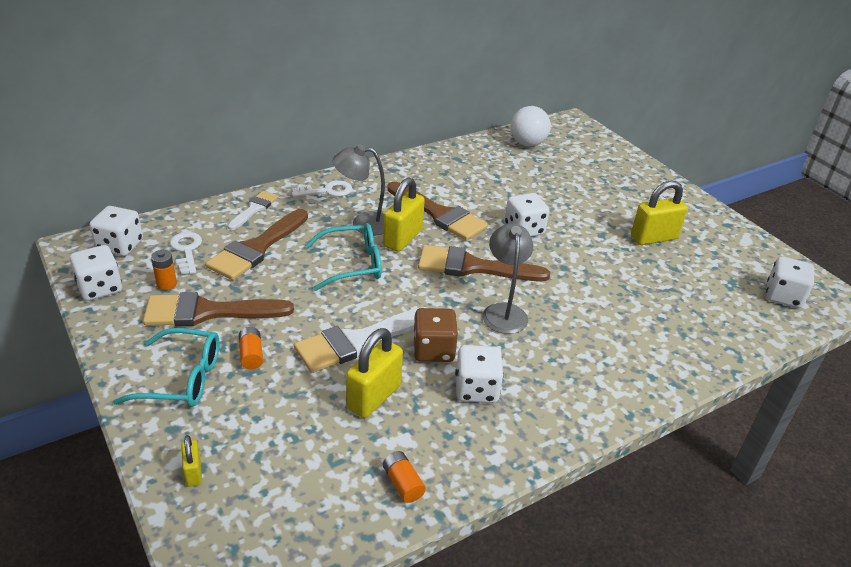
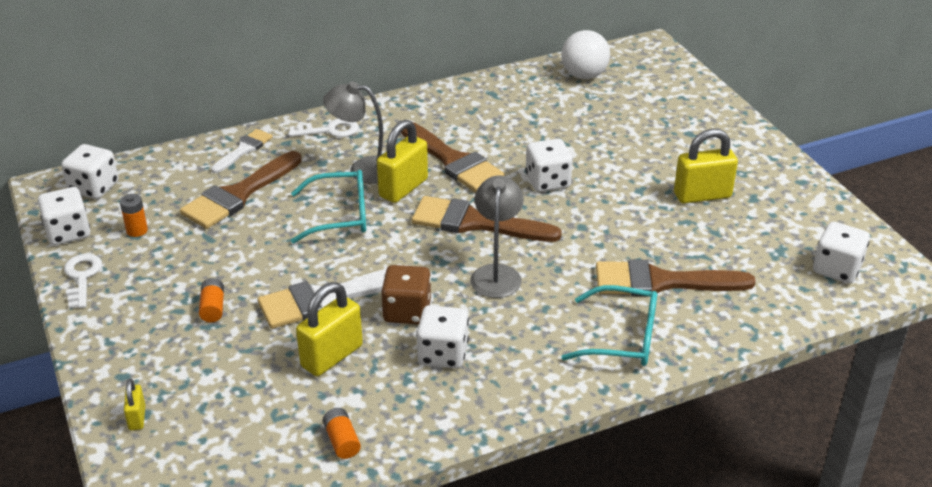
camera: 10 degrees right, 0 degrees up
turquoise glasses [113,328,219,407] -> turquoise glasses moved to [561,285,657,366]
brown brush [143,292,294,326] -> brown brush moved to [596,259,756,296]
white key [170,232,202,274] -> white key moved to [64,254,102,309]

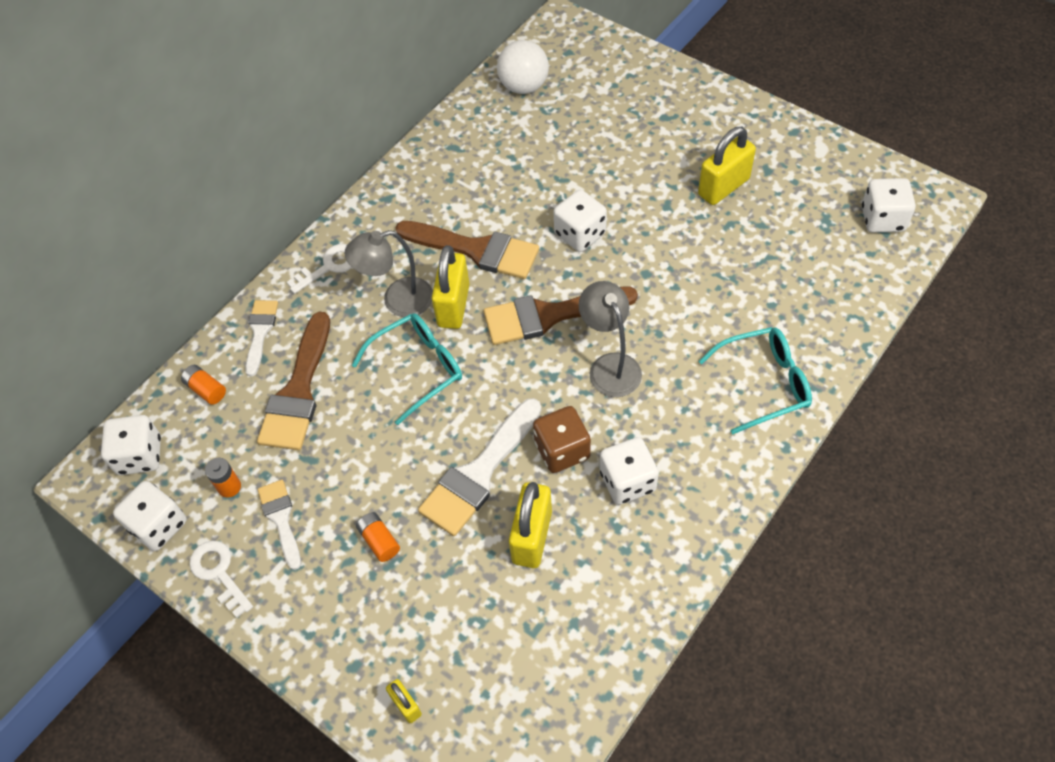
camera: 25 degrees left, 20 degrees up
orange battery [323,408,361,459] -> orange battery moved to [181,365,226,405]
brown brush [596,259,756,296] -> none
none -> white brush [258,480,301,570]

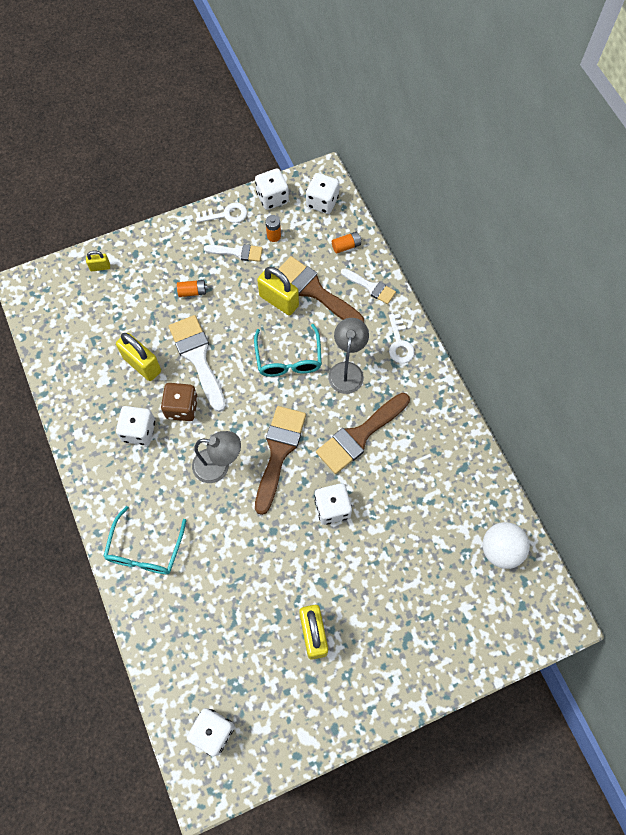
camera: 115 degrees right, 10 degrees up
yellow padlock [432,245,469,329] -> yellow padlock moved to [257,267,299,315]

